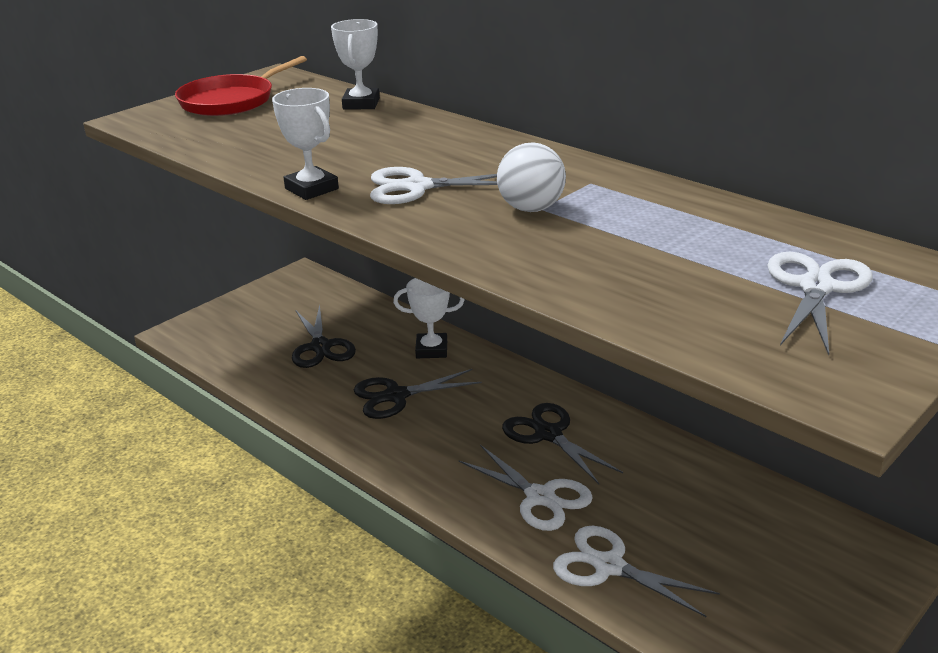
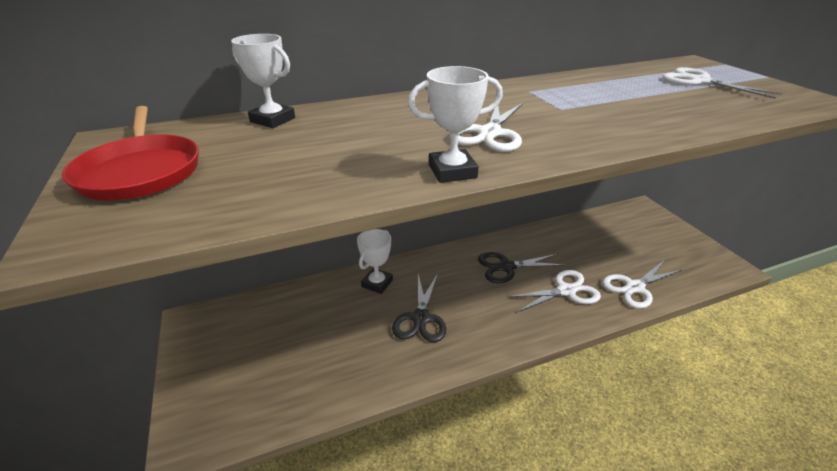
camera: 65 degrees left, 5 degrees up
black scissors [292,305,356,368] -> none
white ball [497,142,566,212] -> none

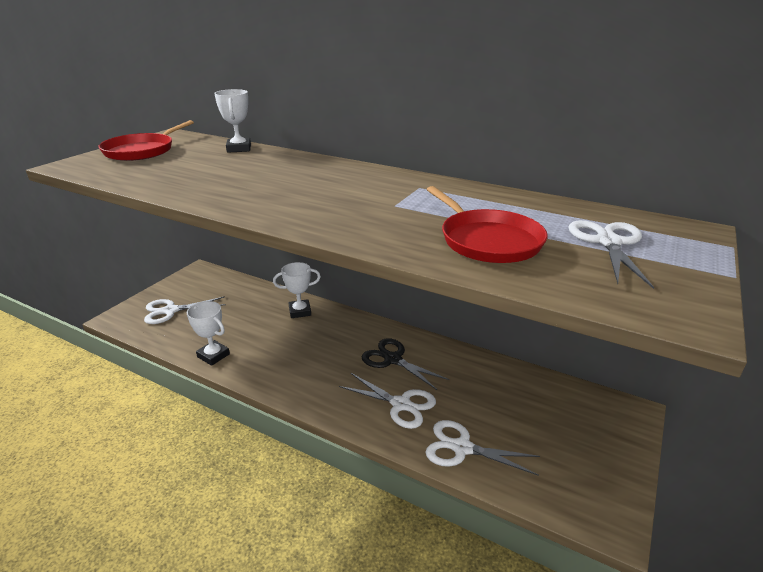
camera: 50 degrees right, 5 degrees down
black scissors [392,273,446,342] -> none
white trophy [408,66,503,183] -> white trophy moved to [186,301,230,366]
white scissors [449,103,523,152] -> white scissors moved to [144,296,226,324]
none -> red pan [426,186,548,263]

